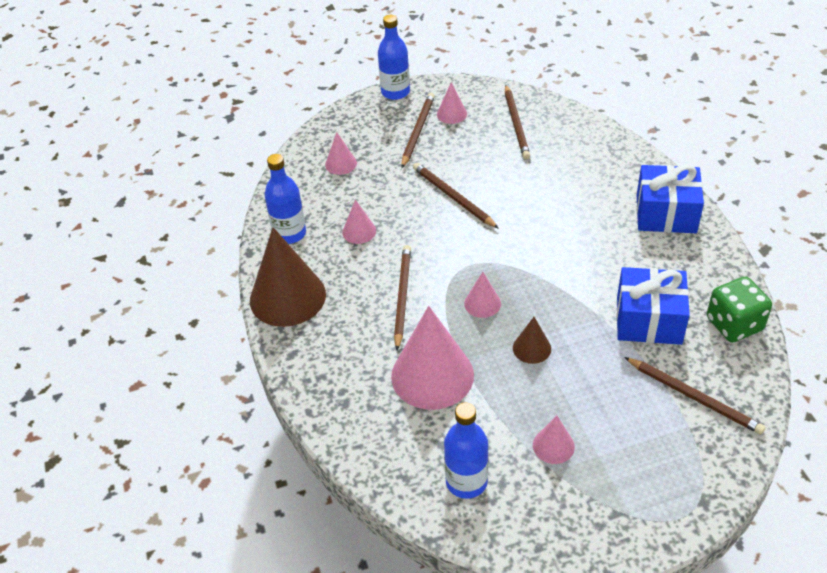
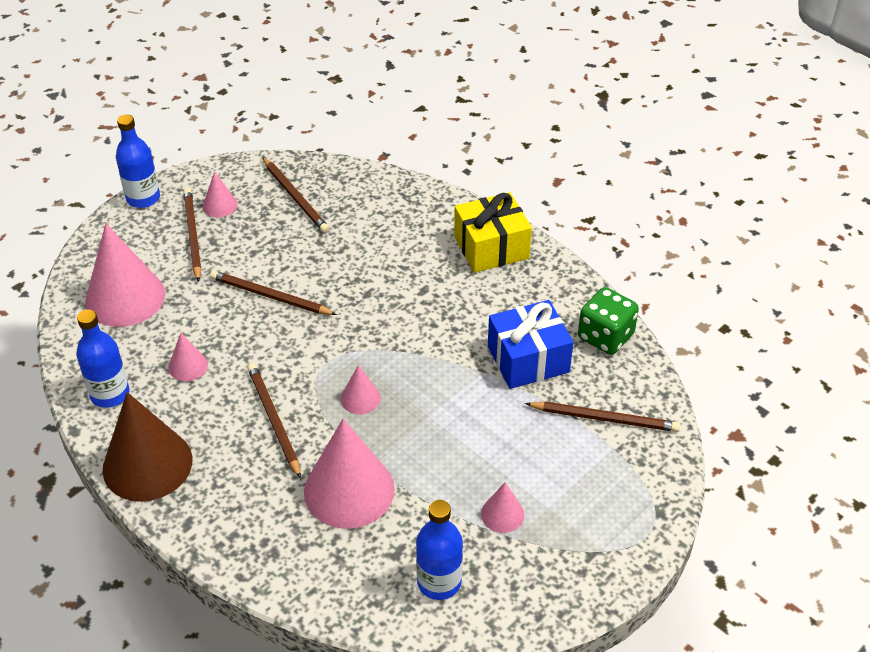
camera: 30 degrees left, 0 degrees up
pink cone [325,132,357,175] -> pink cone [85,223,165,327], size x2.11
brown cone [513,317,551,364] -> none
blue gift [637,165,704,233] -> yellow gift [454,192,532,273]

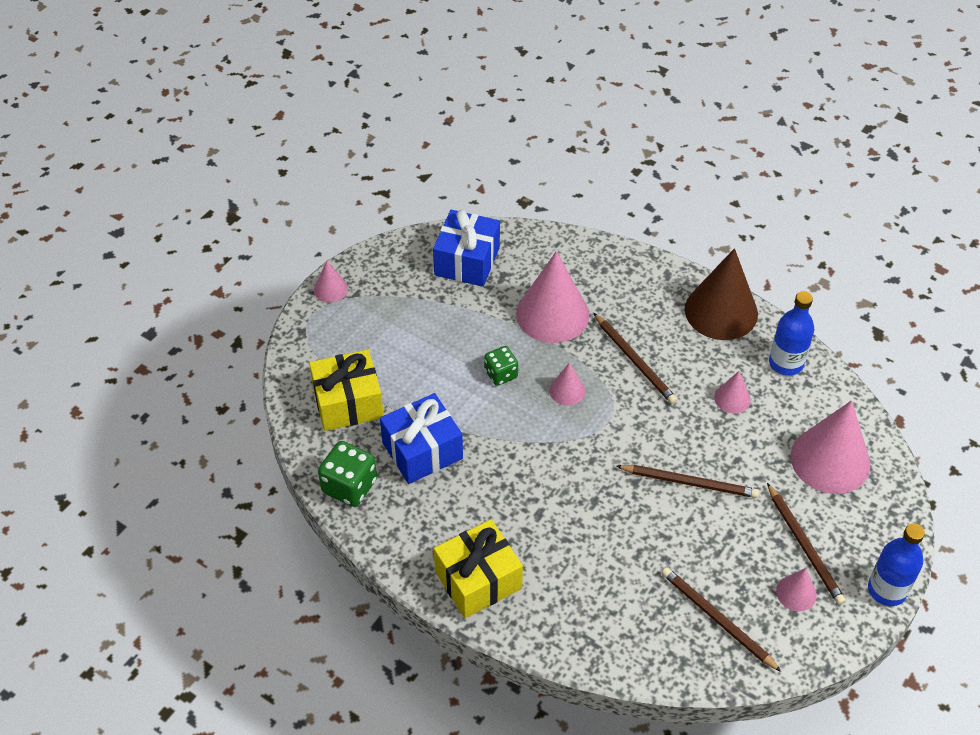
camera: 170 degrees right, 5 degrees up
blue bottle [416,500,463,600] -> blue gift [433,209,500,287]
pink cone [481,482,524,533] -> pink cone moved to [314,261,348,303]
brown pencil [525,402,680,432] -> yellow gift [309,349,384,431]
none -> green dice [484,346,518,386]

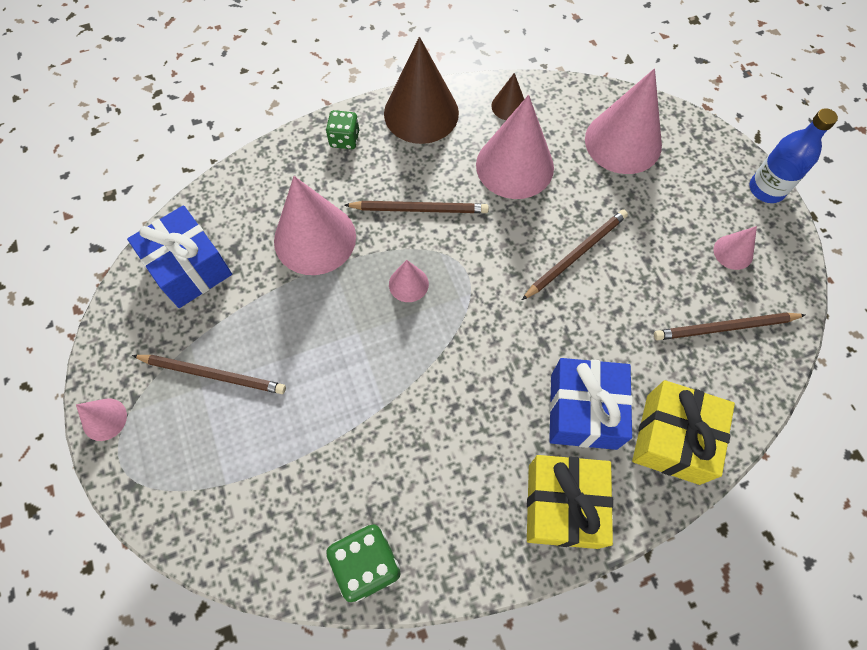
camera: 55 degrees left, 15 degrees up
yellow gift [309,349,384,431] -> yellow gift moved to [632,380,735,485]
blue gift [380,393,463,484] -> blue gift moved to [549,358,633,450]
green dice [484,346,518,386] -> green dice moved to [326,110,359,149]
pink cone [714,371,751,414] -> pink cone [476,95,554,199], size x2.11
brown pencil [767,483,846,605] -> brown pencil moved to [132,355,286,394]
blue bottle [769,291,814,376] -> brown cone [491,73,524,120]

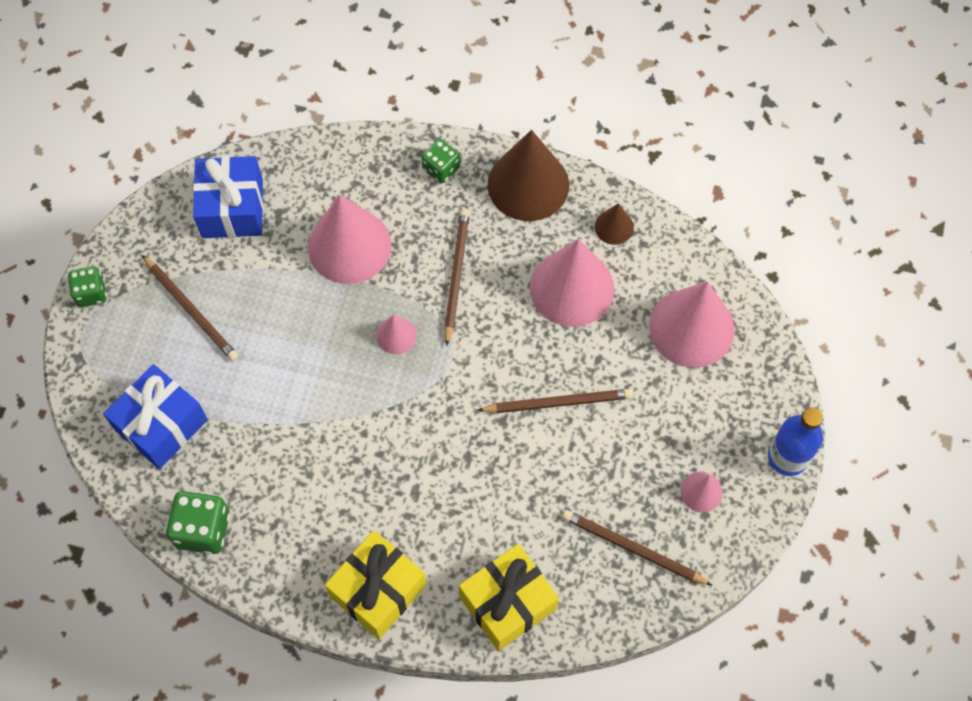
camera: 35 degrees right, 0 degrees up
pink cone [76,398,127,441] -> green dice [68,266,107,307]
brown pencil [344,201,489,213] -> brown pencil turned 120 degrees counterclockwise [444,209,470,346]
blue gift [549,358,633,450] -> blue gift moved to [103,364,208,469]

